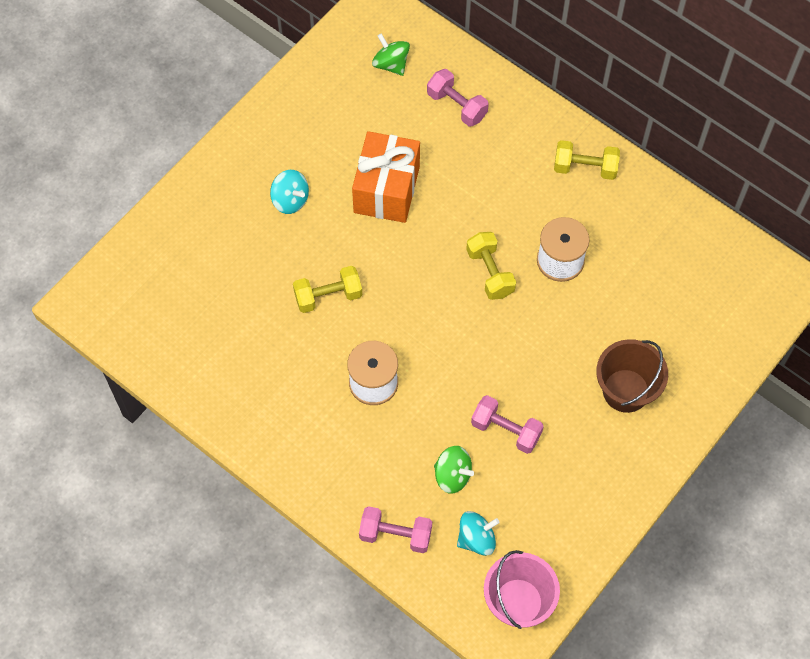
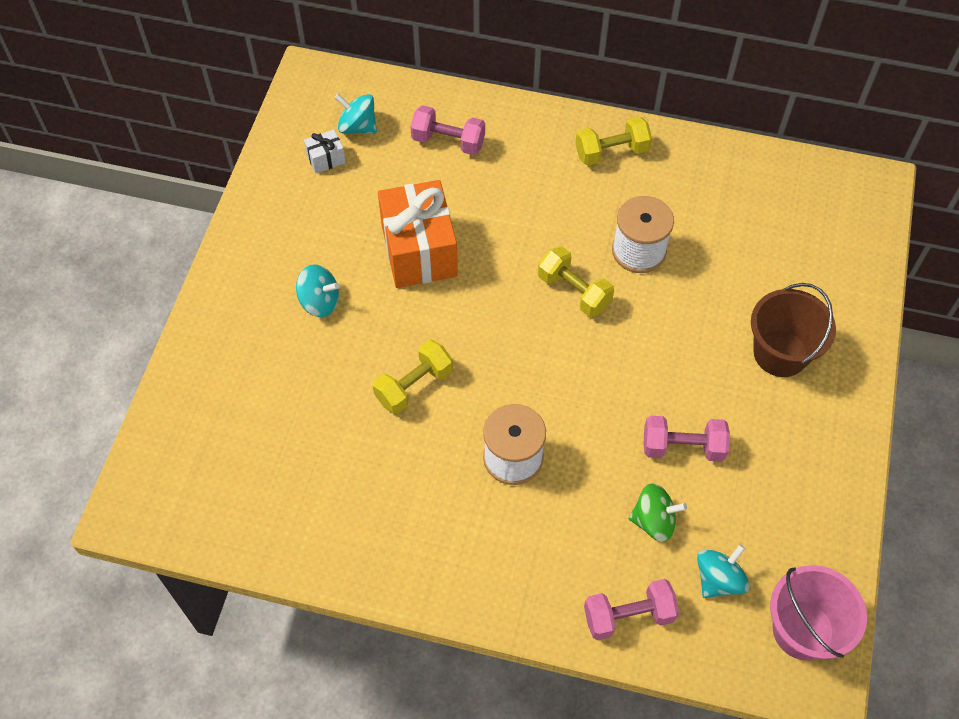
camera: 25 degrees left, 5 degrees down
green spinning top [372,33,410,76] -> turquoise spinning top [334,94,377,134]
none -> white gift [304,130,346,173]

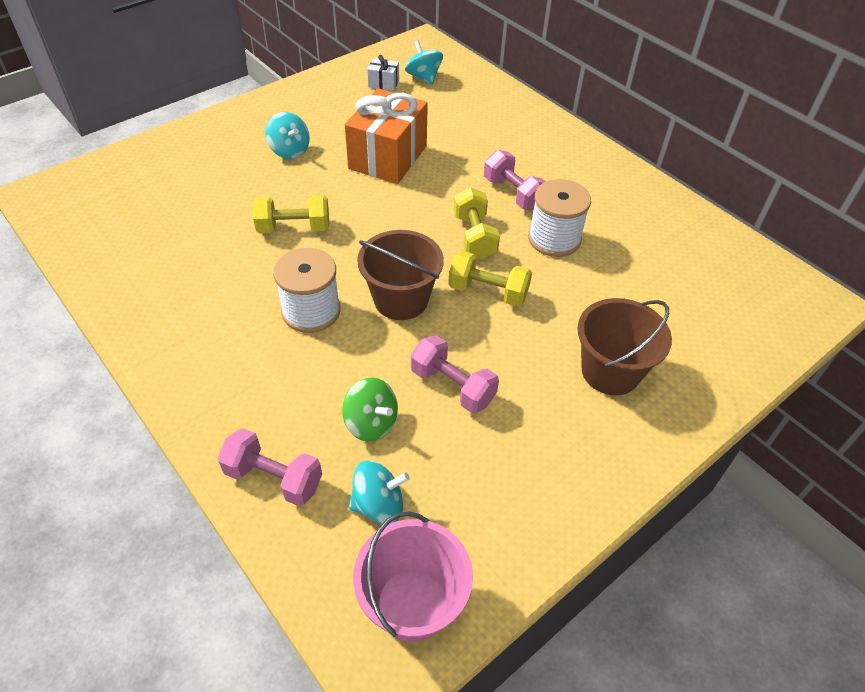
camera: 35 degrees right, 10 degrees down
pink dumbbell [410,105,485,155] -> pink dumbbell moved to [484,150,546,210]
yellow dumbbell [575,116,652,166] -> yellow dumbbell moved to [448,251,532,307]
none -> brown bucket [357,230,444,320]

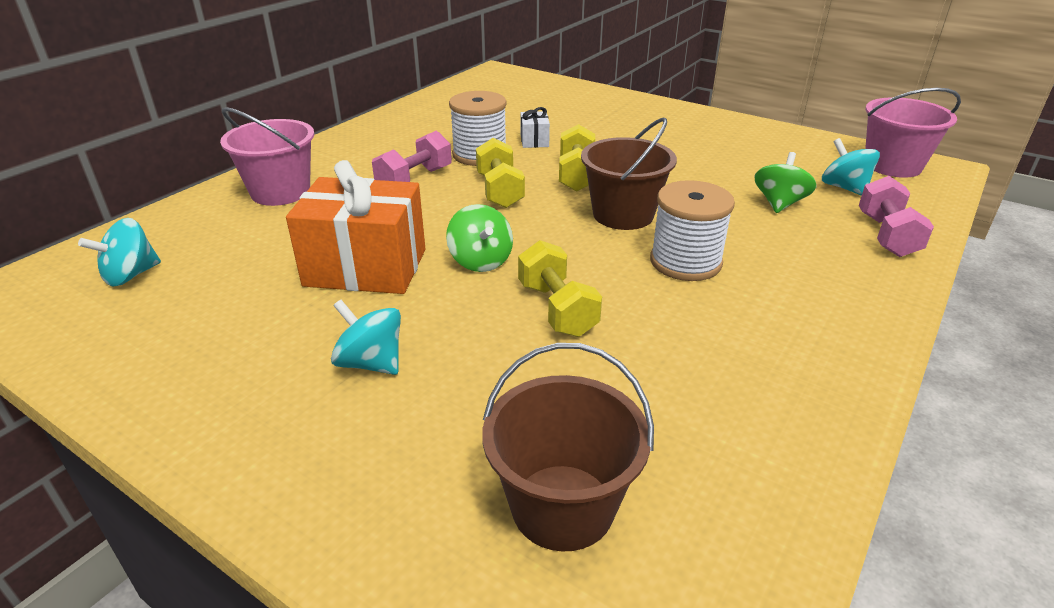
camera: 105 degrees left, 15 degrees down
turquoise spinning top [265,112,310,159] -> turquoise spinning top turned 90 degrees counterclockwise [331,300,401,375]
white gift [367,55,399,91] -> white gift moved to [520,107,550,148]
pink dumbbell [411,335,499,413] -> none
yellow dumbbell [454,187,500,259] -> yellow dumbbell turned 75 degrees counterclockwise [476,138,525,208]
brown bucket [577,298,672,395] -> brown bucket moved to [482,343,654,552]
none -> pink bucket [220,107,314,206]
none -> green spinning top [446,204,513,272]

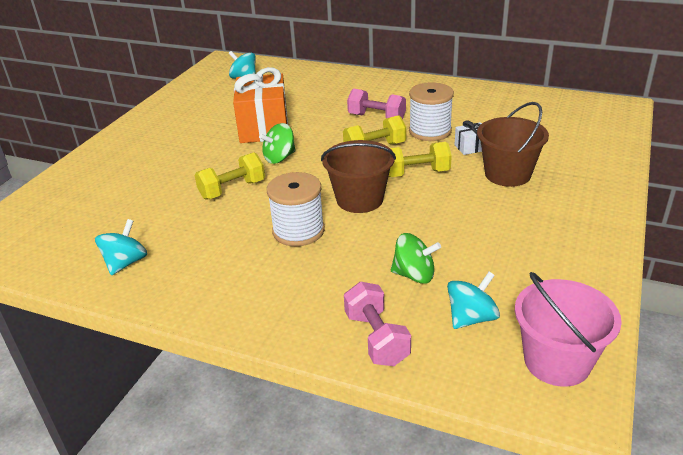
camera: 80 degrees right, 0 degrees up
pink bucket [220,107,314,206] -> none
turquoise spinning top [331,300,401,375] -> turquoise spinning top moved to [95,219,147,275]
brown bucket [482,343,654,552] -> brown bucket moved to [477,102,549,187]
pink dumbbell [859,176,934,257] -> pink dumbbell turned 75 degrees clockwise [344,282,411,366]

